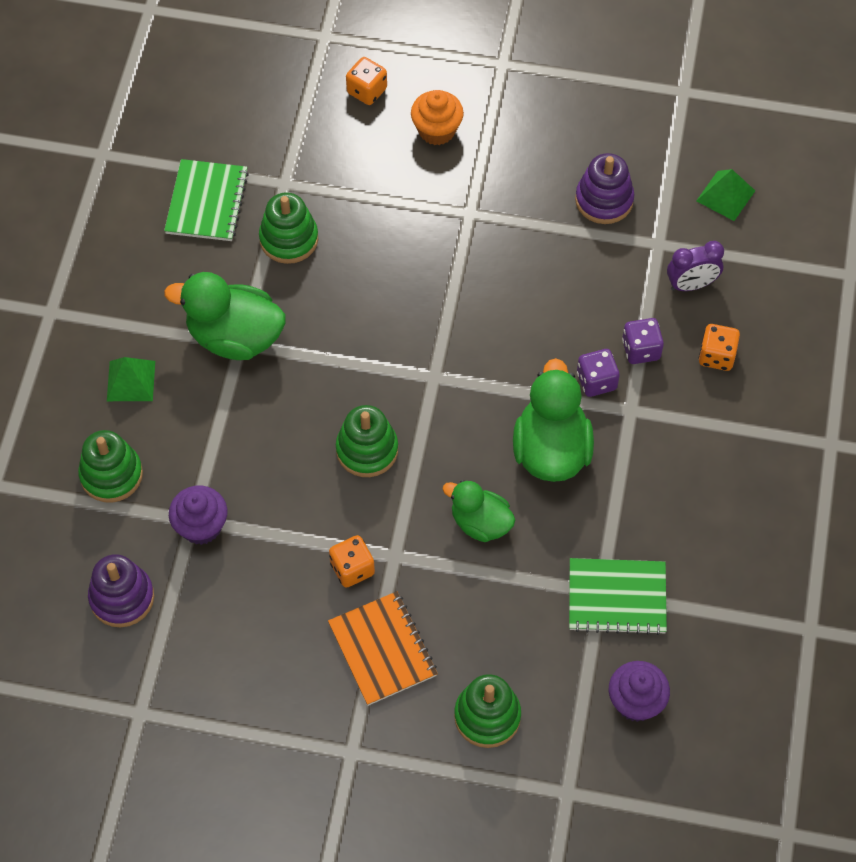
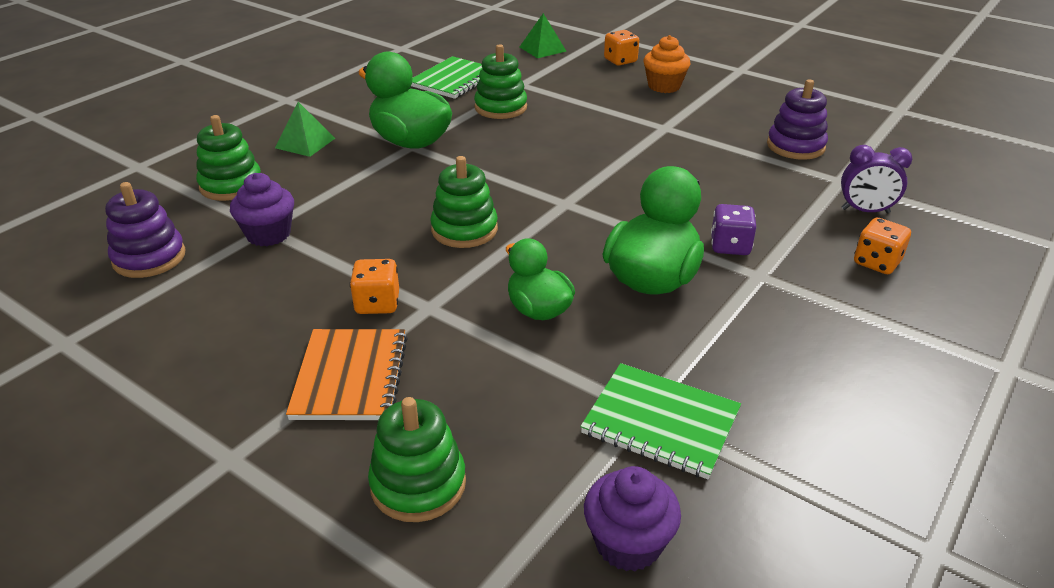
camera: 25 degrees right, 25 degrees down
purple dice [622,318,664,364] -> none
green pyramid [696,169,755,221] -> green pyramid moved to [520,13,566,58]

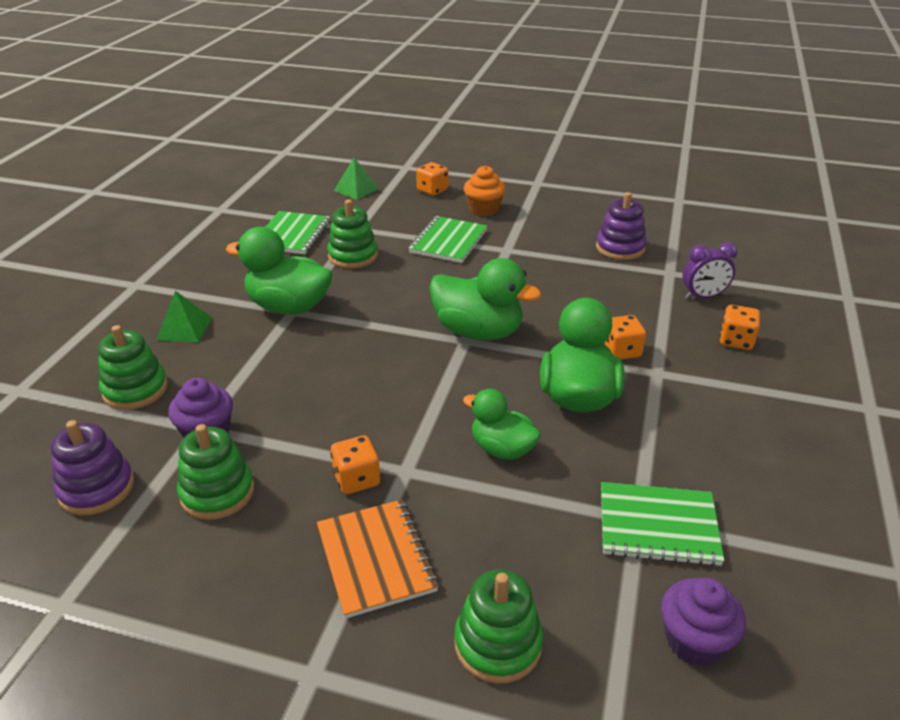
camera: 20 degrees left, 0 degrees up
green stacking toy [430,156,498,248] -> green stacking toy moved to [177,424,254,520]
purple dice [711,204,756,255] -> orange dice [604,315,646,360]
none -> green notebook [408,216,487,263]
none -> green duck [429,258,541,340]

